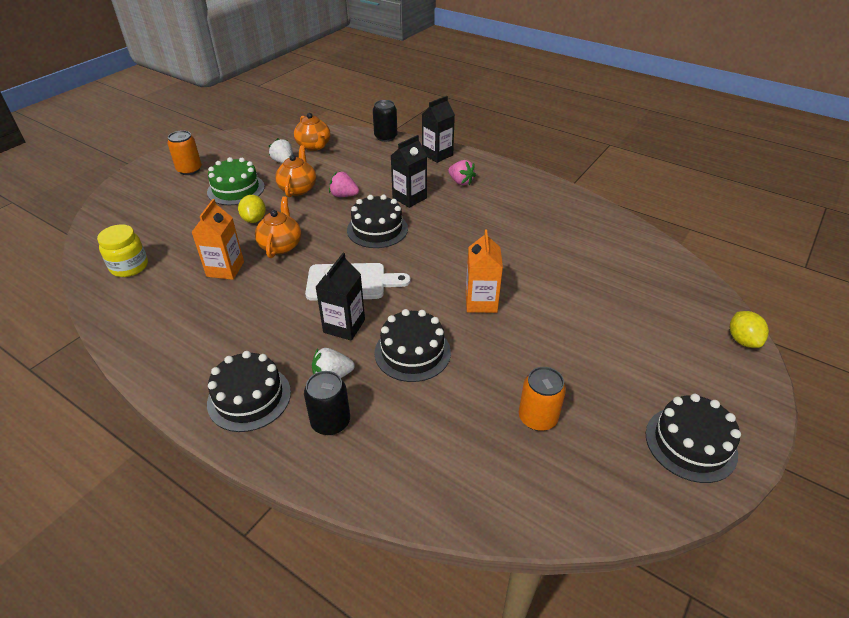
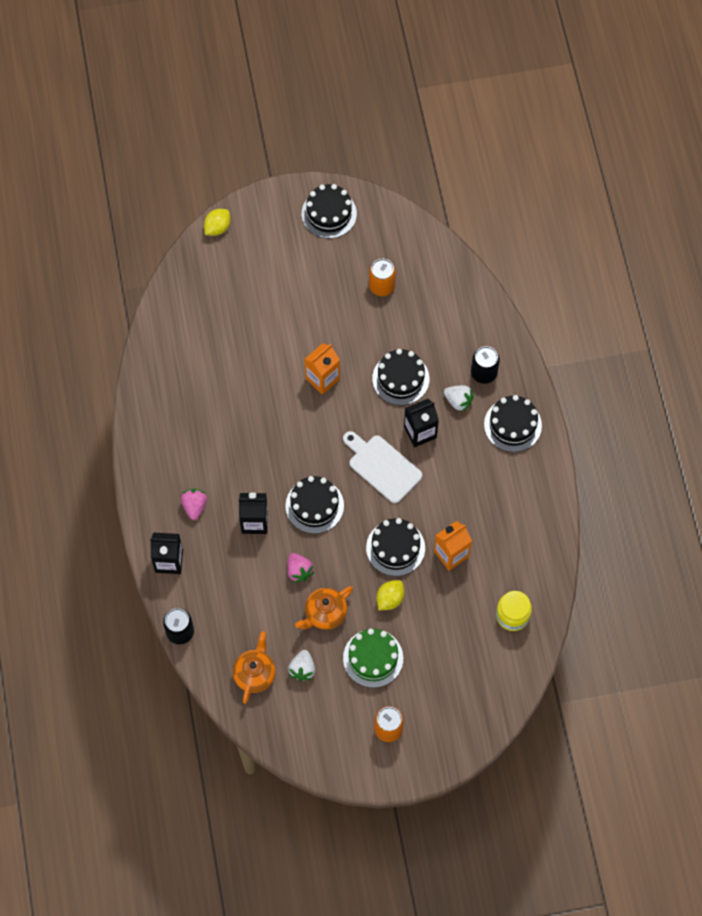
camera: 135 degrees left, 25 degrees up
orange teapot [255,197,301,258] -> black cake [366,518,425,576]

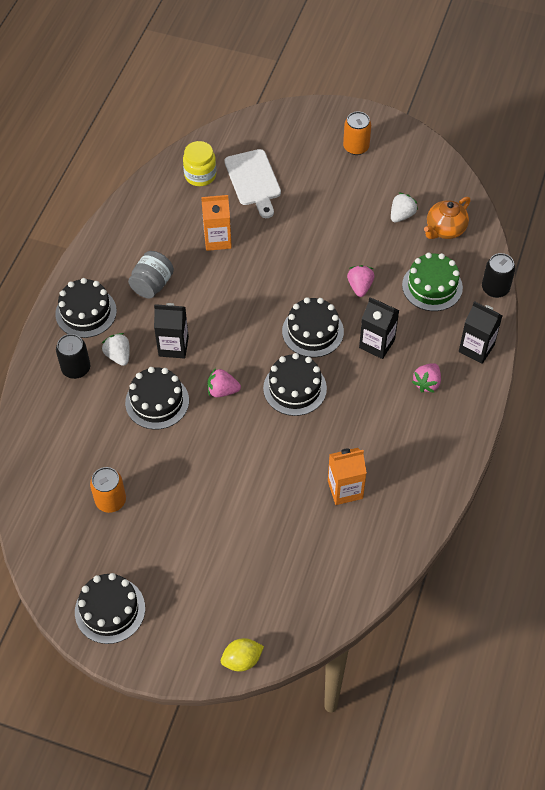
camera: 150 degrees left, 10 degrees down
orange teapot [295,586,353,630] -> none
orange carton [304,343,340,395] -> orange carton moved to [328,448,367,505]
white cutting board [343,431,422,503] -> white cutting board moved to [224,149,281,218]
green cake [343,628,403,688] -> green cake moved to [402,253,463,311]
black cake [366,518,425,576] -> black cake moved to [263,353,327,416]
yellow lemon [377,580,404,610] -> none
none -> grey jar [128,251,174,298]
none -> pink strawberry [207,368,241,397]

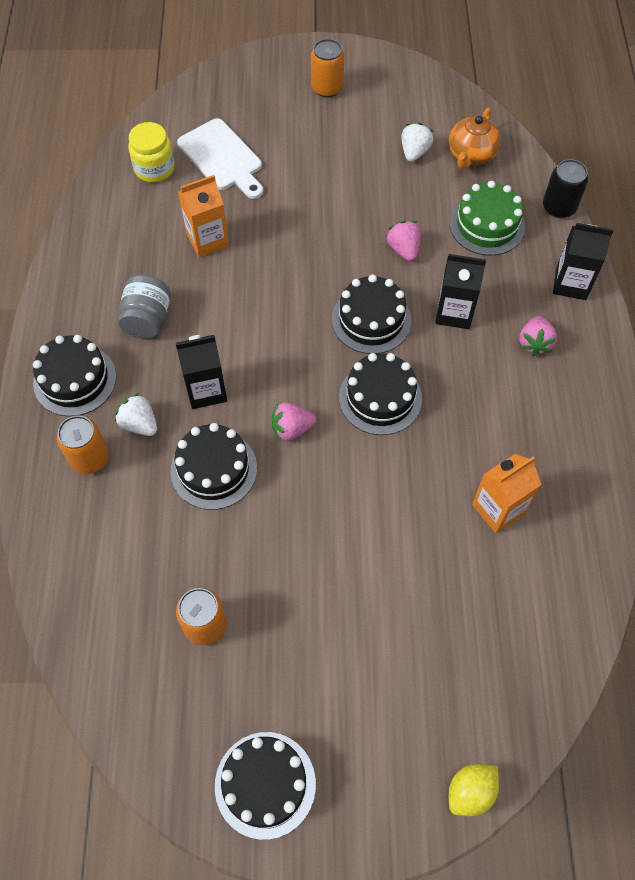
camera: 20 degrees left, 5 degrees up
black can [56,334,90,379] -> orange can [57,416,109,474]

